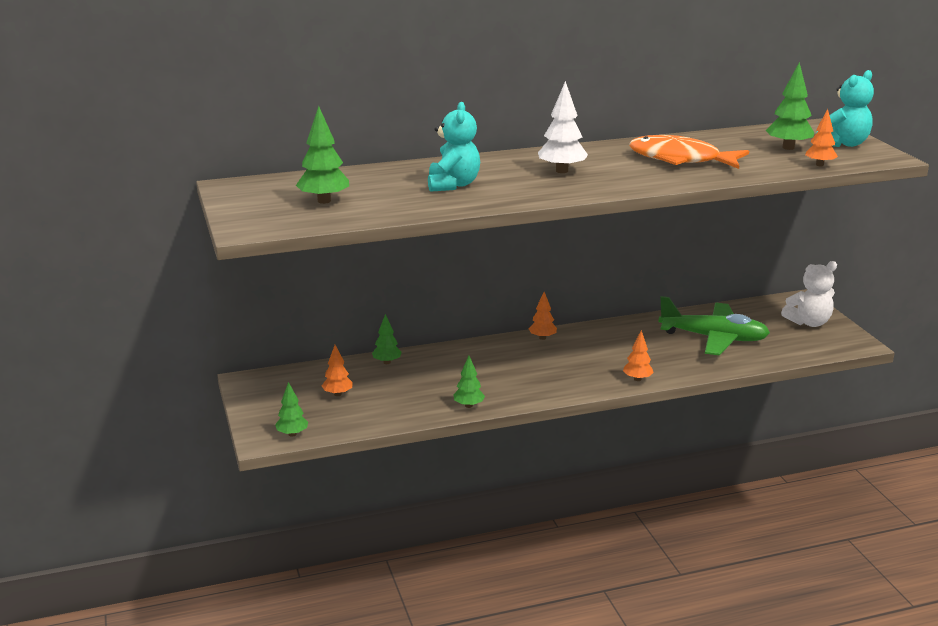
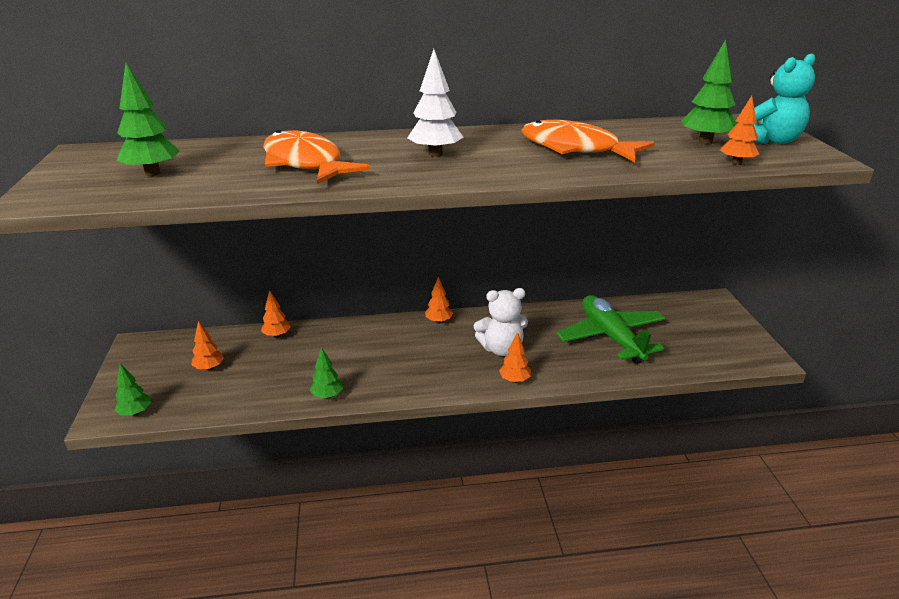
camera: 10 degrees right, 5 degrees up
green tree [372,314,402,364] -> orange tree [261,290,291,338]
turquoise teddy bear [428,102,480,192] -> orange fish [263,130,370,184]
green plane [658,296,770,356] -> green plane turned 135 degrees counterclockwise [556,295,665,364]
white teddy bear [781,261,837,327] -> white teddy bear moved to [474,288,528,356]

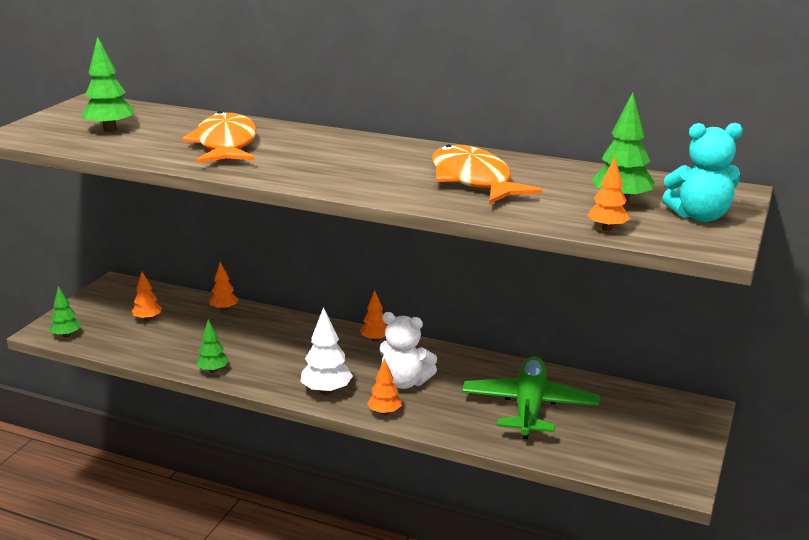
camera: 30 degrees right, 5 degrees down
white tree [407,49,463,157] -> white tree moved to [301,307,353,395]

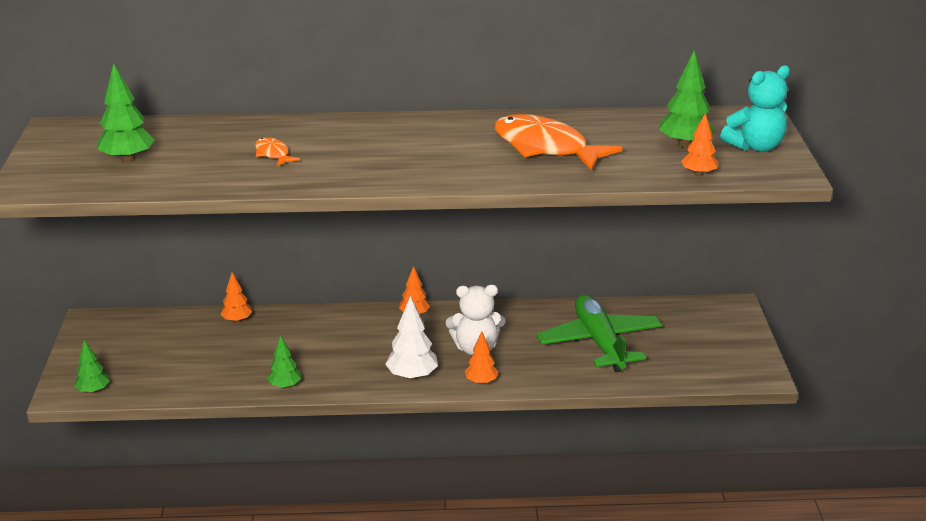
camera: 25 degrees left, 5 degrees up
orange tree [132,271,162,321] -> none
orange fish [182,111,257,163] -> orange fish [255,137,300,166], size x0.45

